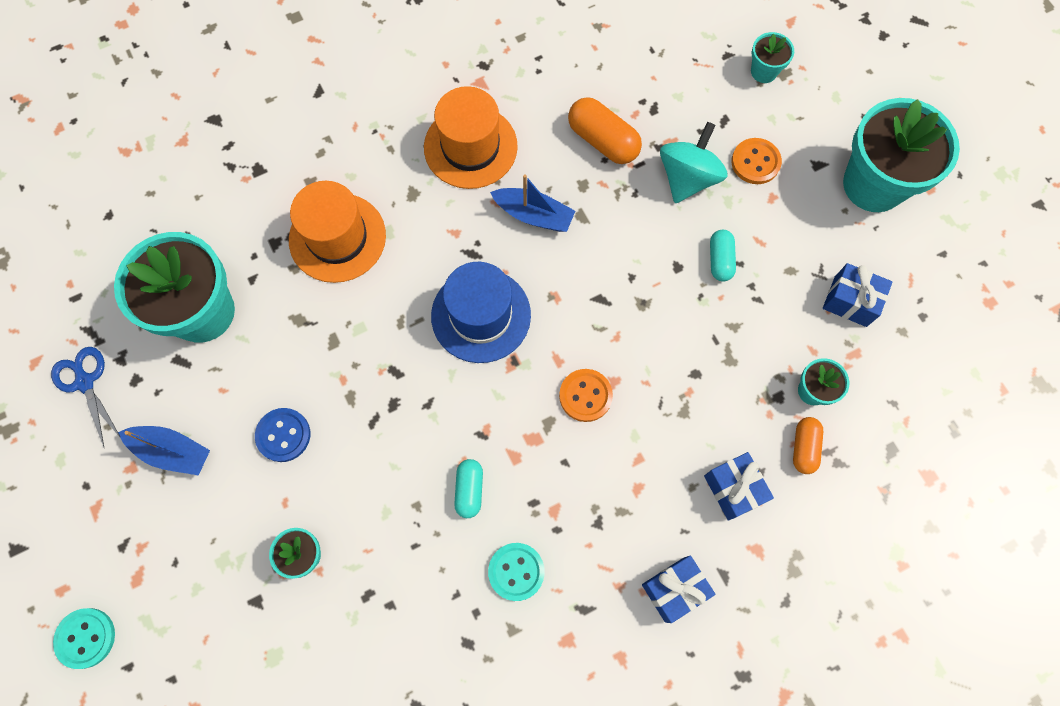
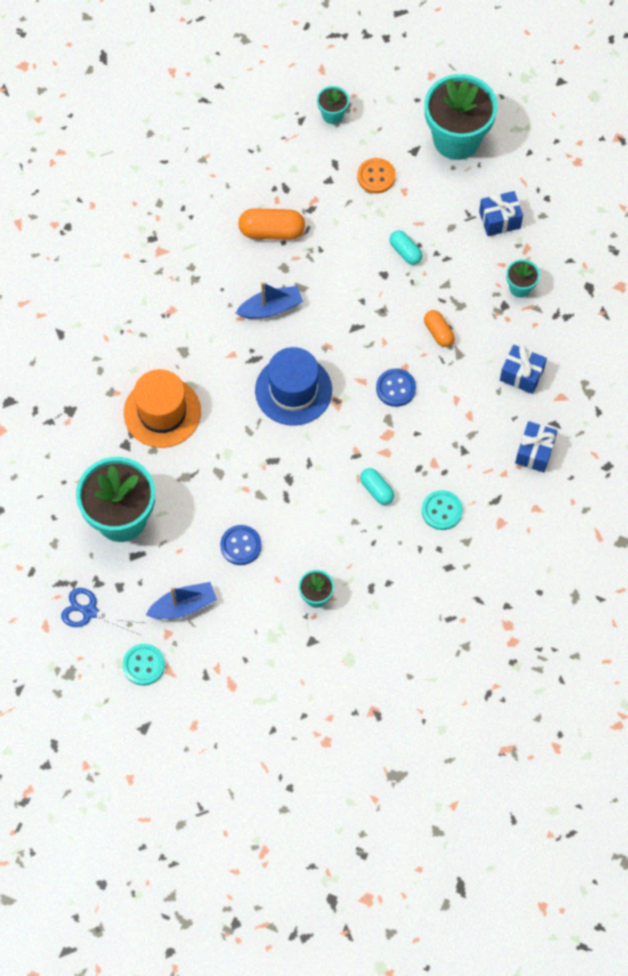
camera: 40 degrees left, 5 degrees down
turquoise button [53,608,115,669] -> turquoise button moved to [123,644,165,686]
orange hat [424,86,518,189] -> none
orange button [559,369,613,422] -> blue button [376,368,416,407]
turquoise spinning top [660,122,727,203] -> none
orange capsule [793,417,823,474] -> orange capsule moved to [424,310,455,347]

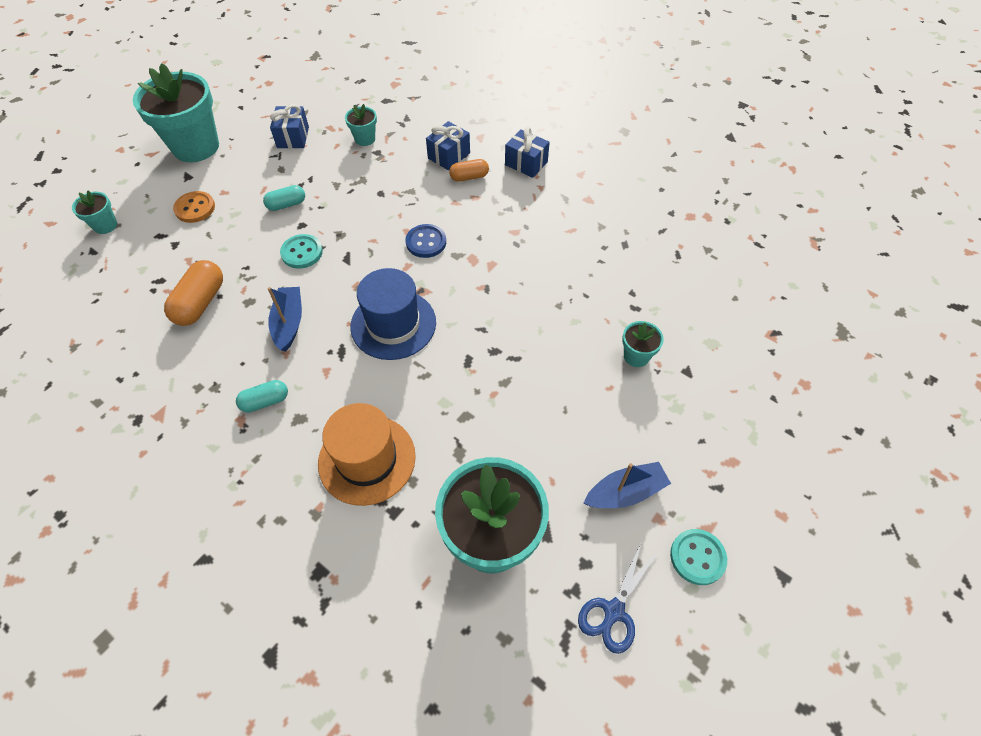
camera: 75 degrees left, 10 degrees down
blue boat [146,582,217,619] -> blue boat turned 75 degrees clockwise [584,462,671,508]
blue button [220,525,261,565] -> none
turquoise capsule [360,468,394,505] -> turquoise capsule moved to [236,380,288,413]
turquoise button [422,490,463,530] -> turquoise button moved to [280,234,323,269]
orange capsule [424,310,455,347] -> orange capsule moved to [449,159,489,182]

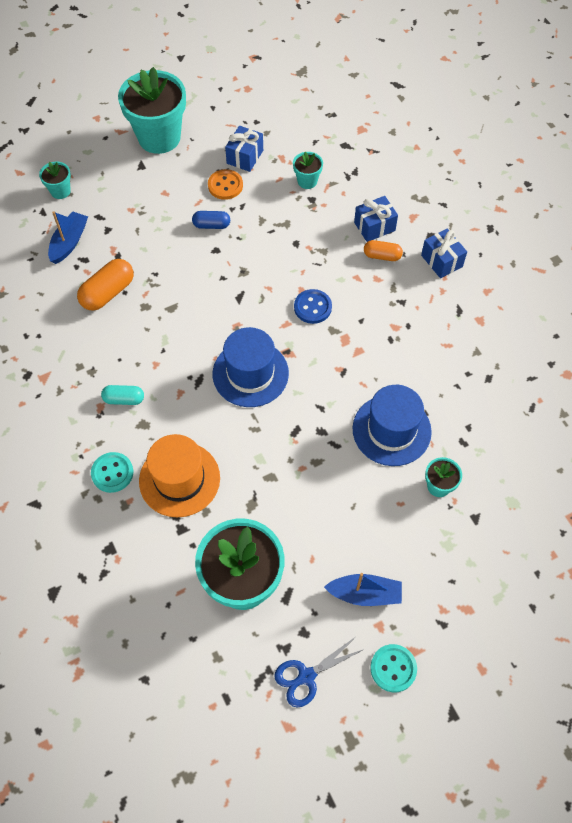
camera: 25 degrees right, 5 degrees up
orange button [173,191,215,223] -> orange button moved to [208,169,243,200]
turquoise capsule [263,185,305,211] -> blue capsule [192,211,230,229]
blue boat [268,287,302,352] -> blue boat moved to [48,211,88,264]
turquoise button [280,234,323,269] -> turquoise button moved to [91,452,133,493]
none -> blue hat [352,385,432,466]

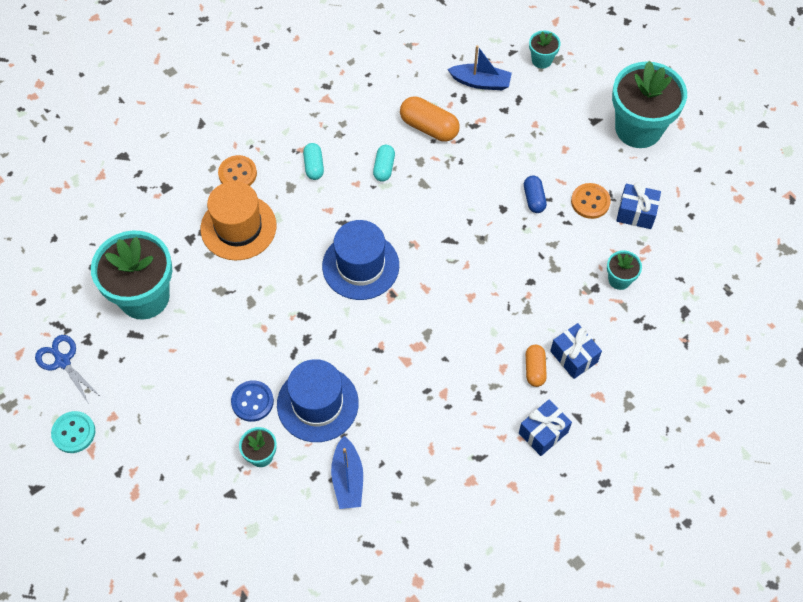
camera: 80 degrees right, 0 degrees up
turquoise button [91,452,133,493] -> orange button [218,155,257,186]
blue button [294,289,332,324] -> blue button moved to [231,380,274,422]
blue boat [324,573,402,606] -> blue boat moved to [331,436,363,509]
none -> turquoise capsule [373,145,395,182]

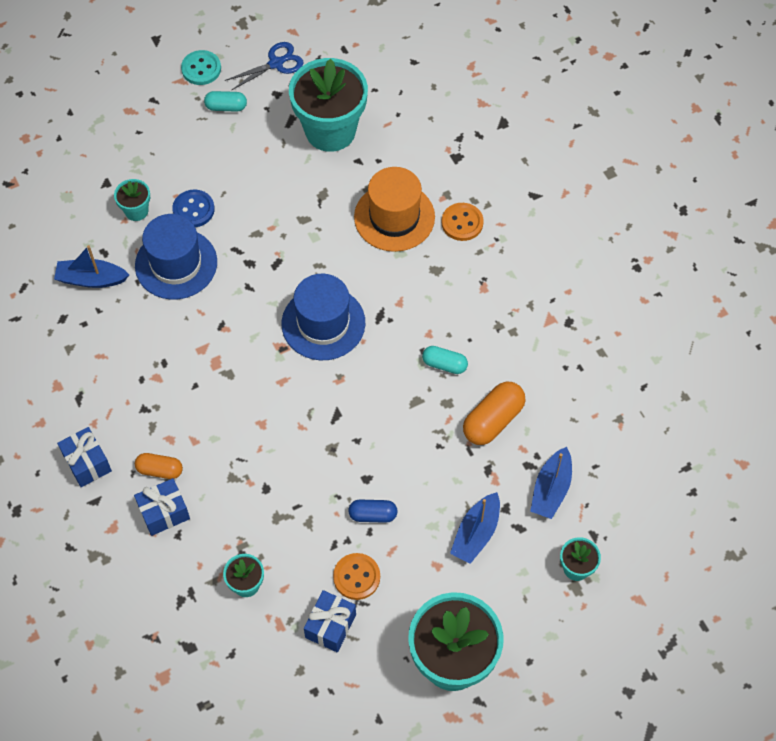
camera: 100 degrees right, 0 degrees up
turquoise capsule [303,143,324,180] -> turquoise capsule moved to [204,91,247,112]
none -> blue boat [450,492,500,564]

